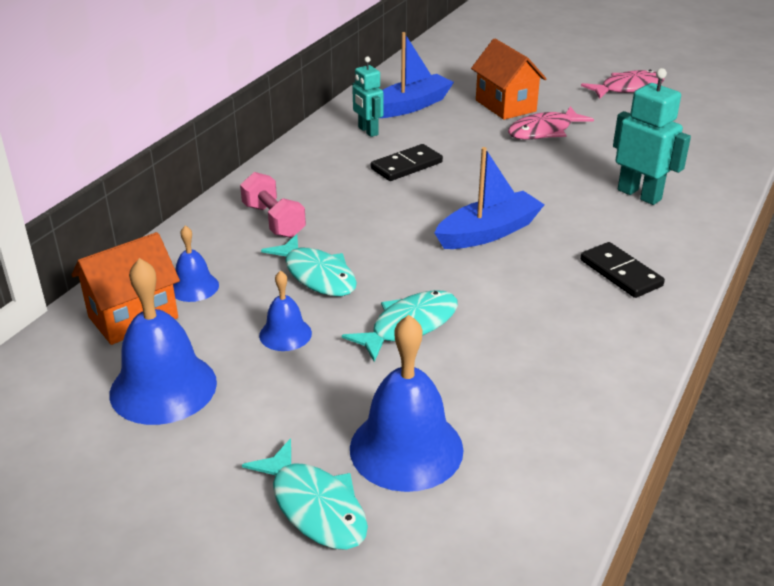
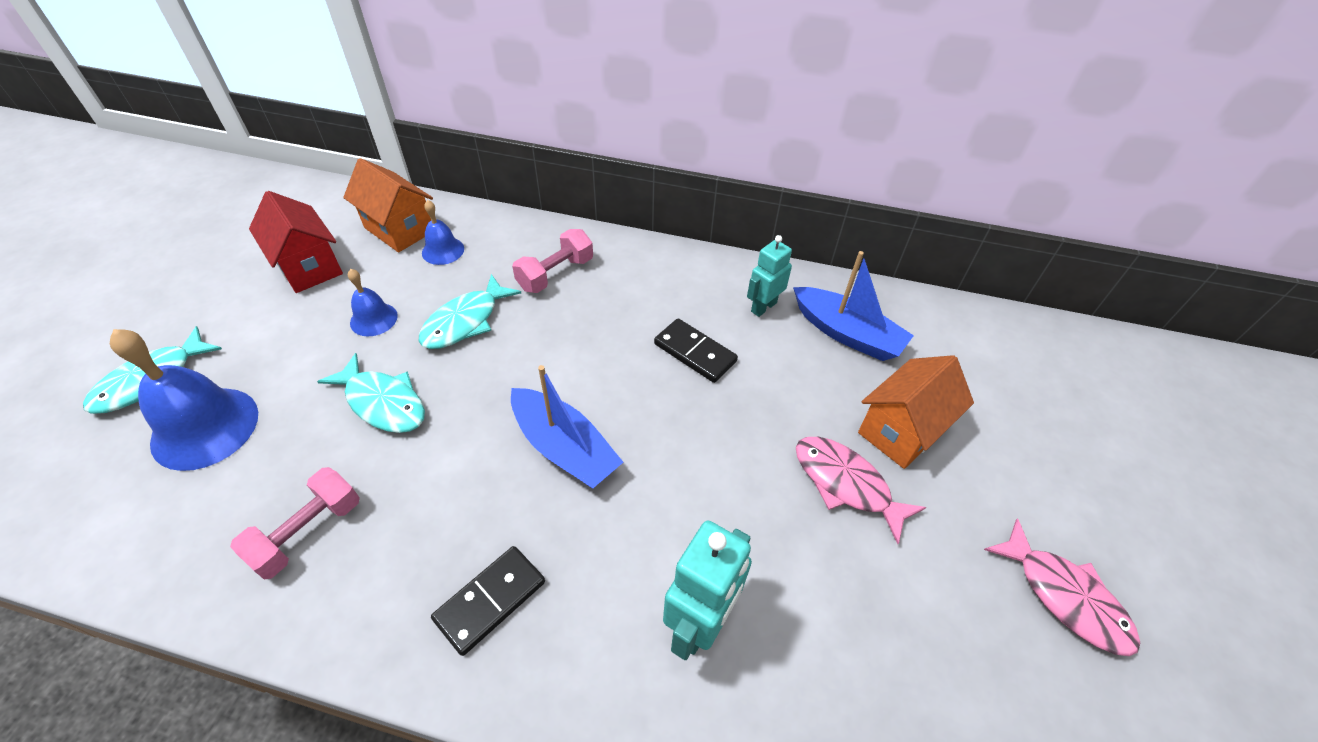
camera: 75 degrees right, 15 degrees up
blue bell [109,258,217,425] -> red house [249,191,343,293]
none -> pink dumbbell [230,467,360,580]

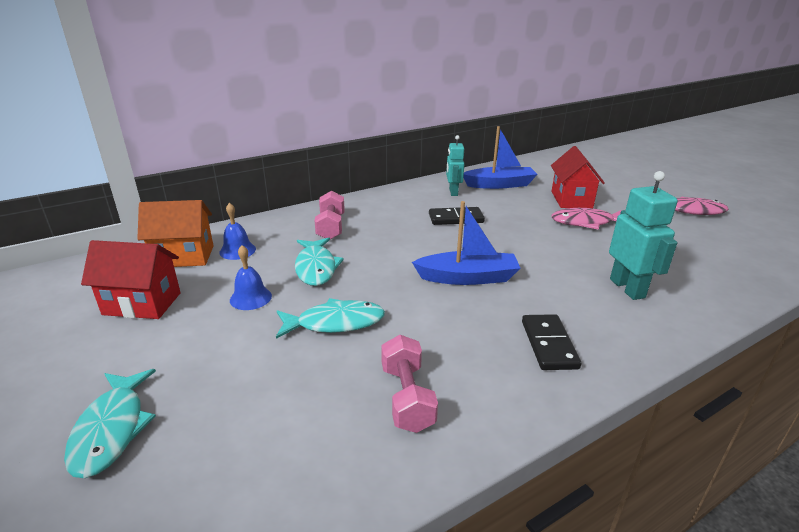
camera: 45 degrees left, 20 degrees down
blue bell [110,329,258,471] -> none
orange house [858,355,974,469] -> red house [551,146,605,208]

